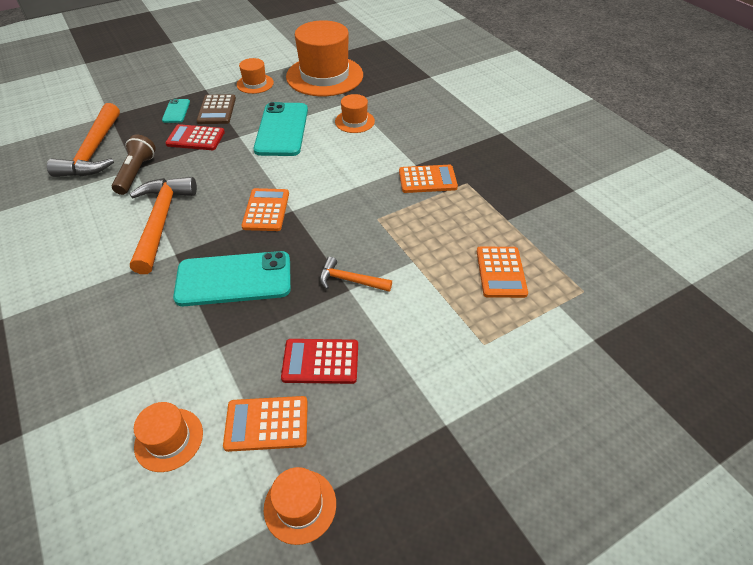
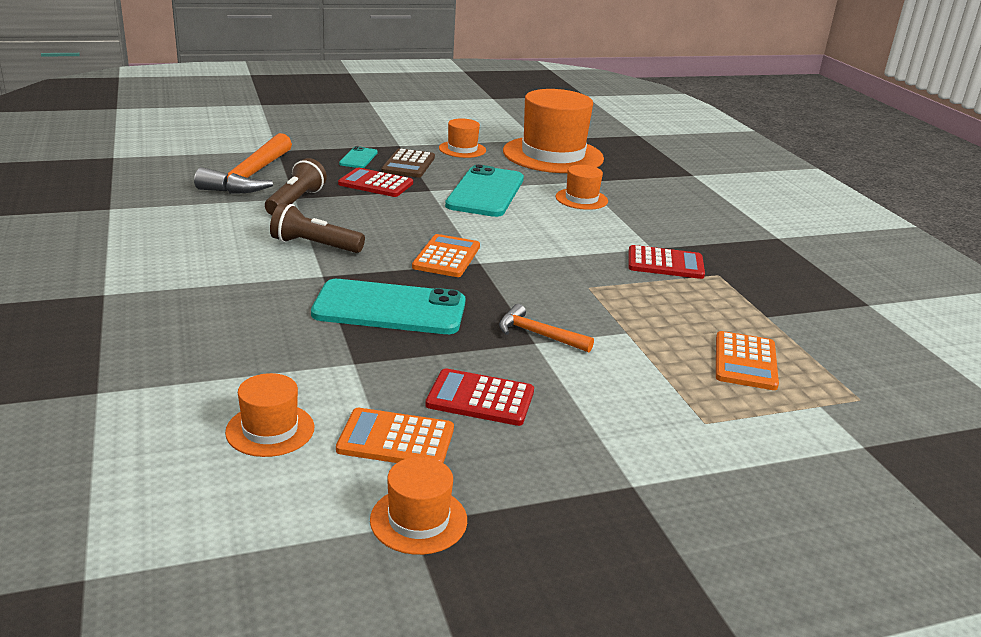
camera: 10 degrees right, 20 degrees down
orange hammer [130,177,197,274] -> brown flashlight [270,203,365,253]
orange calculator [399,165,458,193] -> red calculator [629,245,705,279]

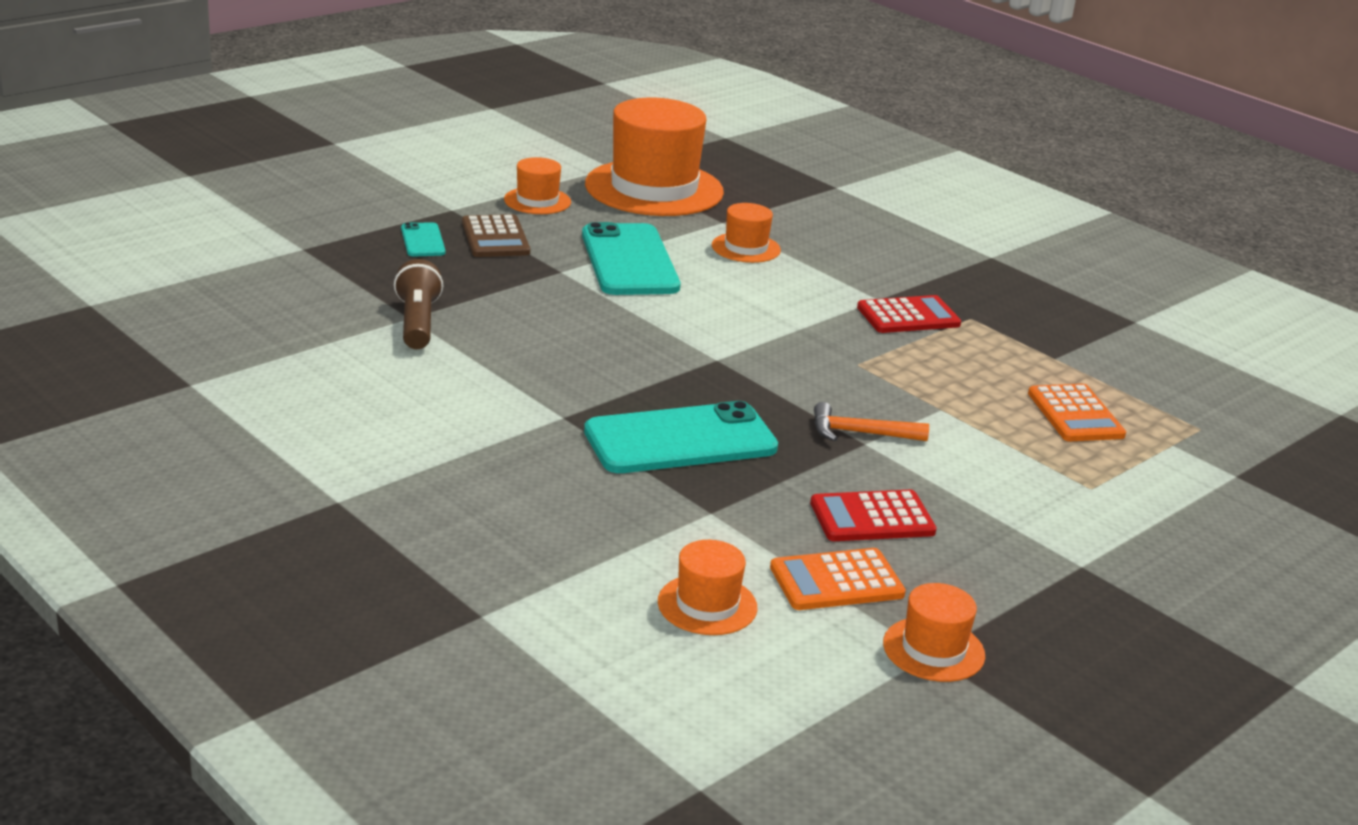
camera: 25 degrees left, 0 degrees up
orange hammer [194,133,292,194] -> none
brown flashlight [270,203,365,253] -> none
red calculator [338,168,413,197] -> none
orange calculator [412,234,480,277] -> none

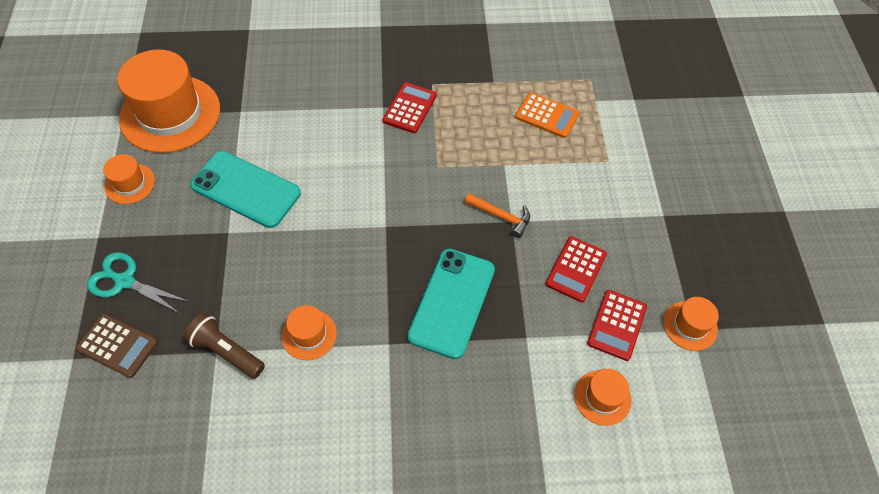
camera: 50 degrees left, 30 degrees up
turquoise phone [401,222,446,256] -> turquoise scissors [87,252,190,314]
brown calculator [462,214,530,257] -> brown calculator moved to [76,313,158,378]
orange hat [712,203,781,263] -> orange hat moved to [282,305,337,360]
orange calculator [770,548,906,610] -> red calculator [587,290,647,361]
orange hammer [814,402,929,441] -> orange hammer turned 105 degrees counterclockwise [465,193,530,238]

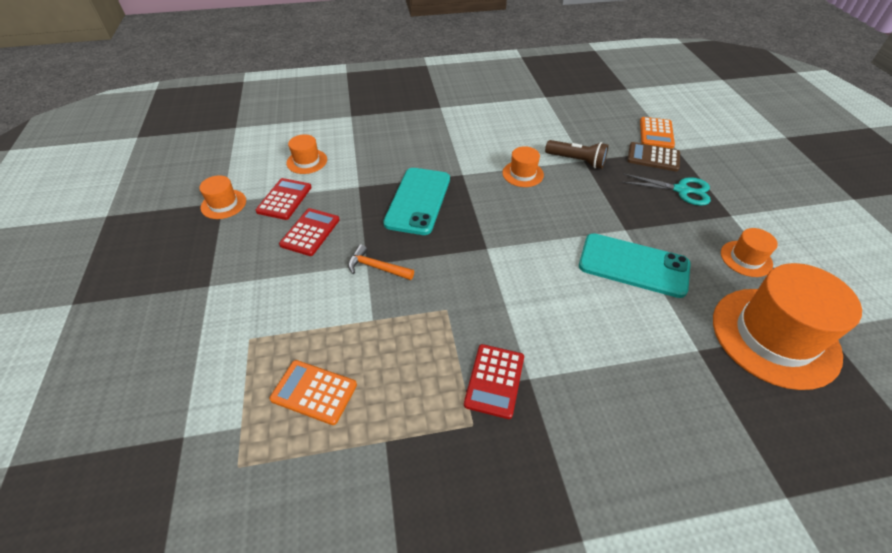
camera: 175 degrees right, 10 degrees down
none -> orange calculator [640,117,675,149]

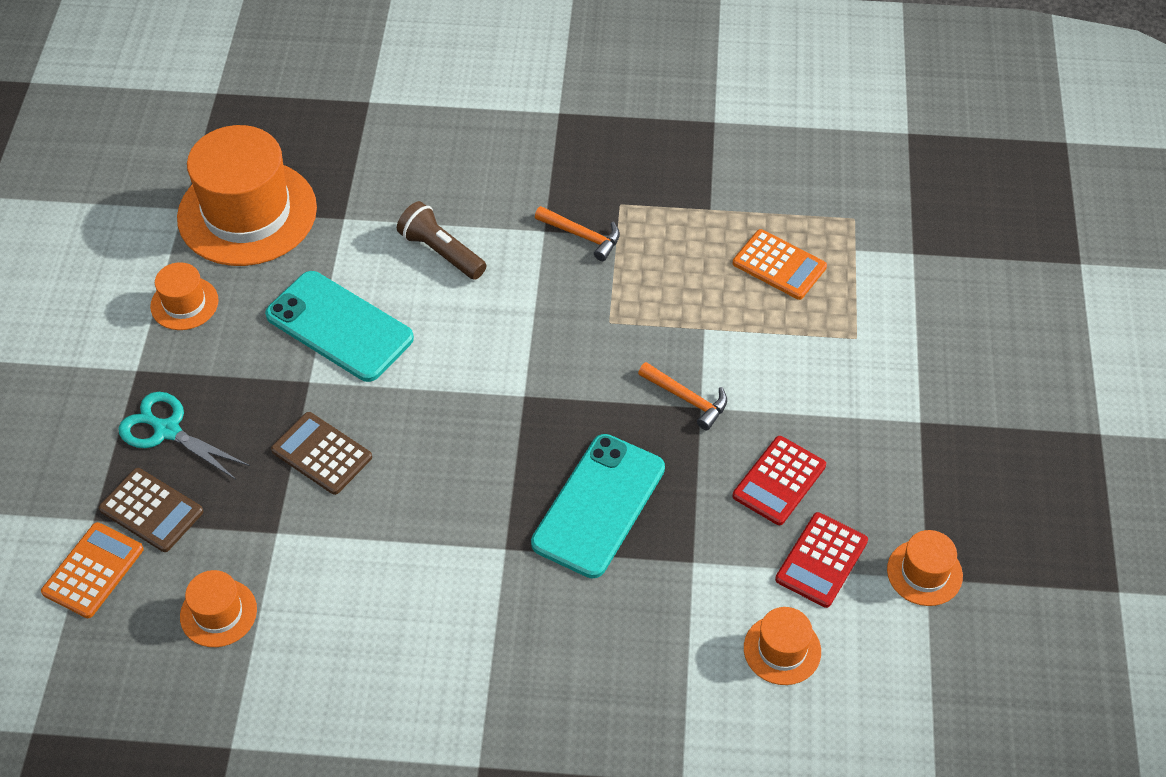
camera: 165 degrees left, 5 degrees up
red calculator [464,344,524,419] -> orange hammer [535,206,620,261]
orange hat [502,146,544,187] -> orange hat moved to [180,570,257,647]
brown flashlight [545,140,608,169] -> brown flashlight moved to [397,201,486,280]
none -> brown calculator [271,412,372,495]

